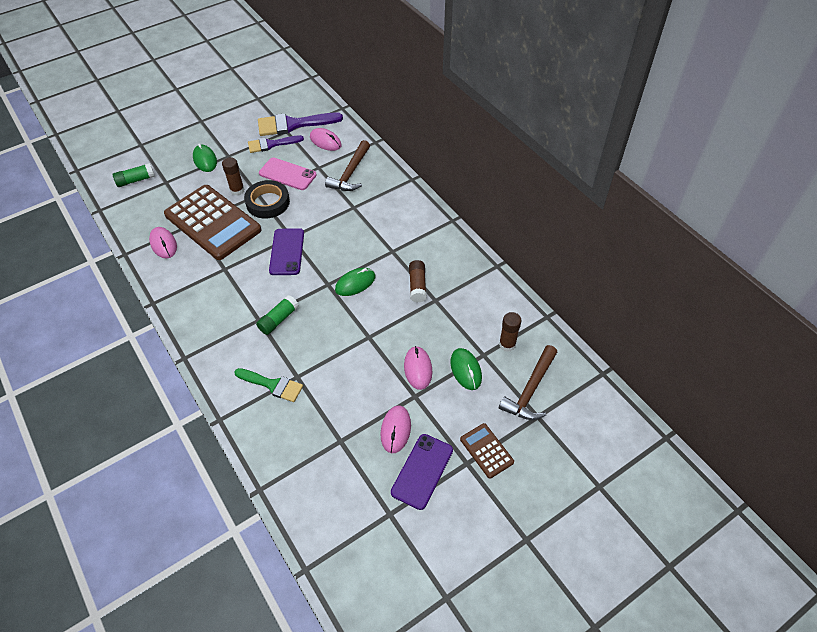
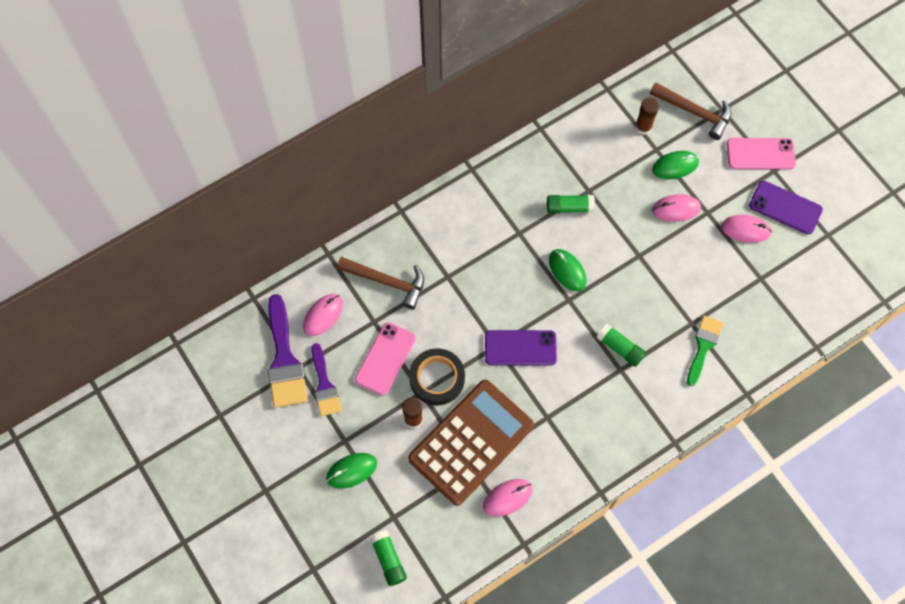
camera: 90 degrees left, 15 degrees up
brown glue stick [409,260,427,303] -> green glue stick [547,195,595,213]
brown calculator [460,423,514,479] -> pink phone [727,138,796,170]

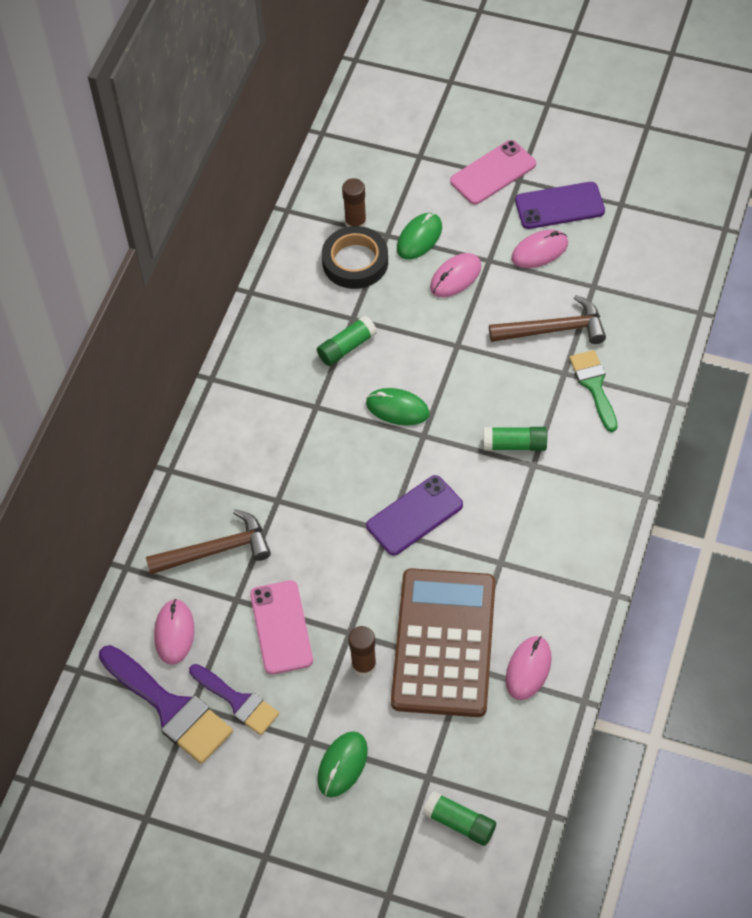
camera: 35 degrees left, 10 degrees down
black tape [409,348,465,405] -> black tape moved to [322,226,388,289]
brown hammer [650,82,731,140] -> brown hammer moved to [489,295,606,344]

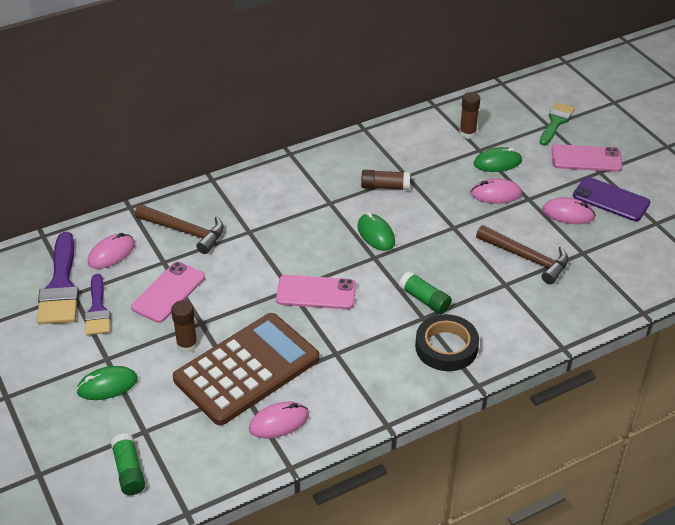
camera: 40 degrees right, 15 degrees down
green glue stick [317,315,377,366] -> brown glue stick [361,170,410,190]
black tape [322,226,388,289] -> black tape moved to [415,314,479,371]
purple phone [366,475,463,555] -> pink phone [276,275,356,309]
green brush [569,350,618,432] -> green brush moved to [540,102,575,145]

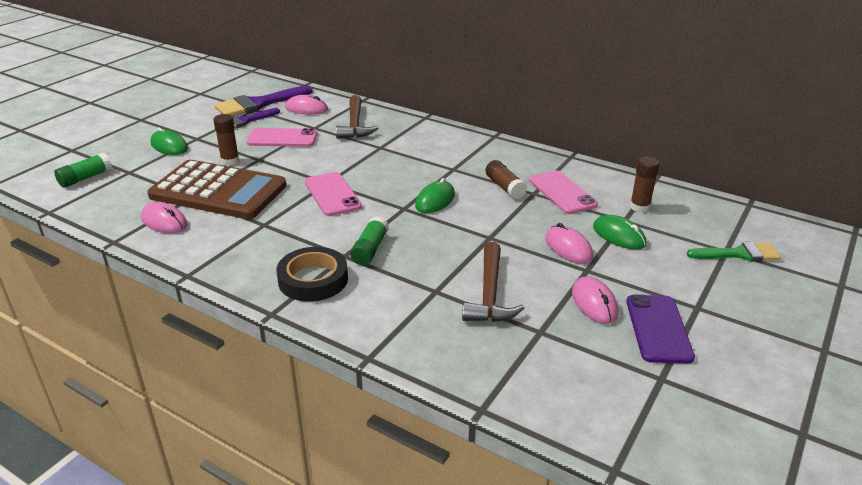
camera: 60 degrees right, 10 degrees down
pink phone [552,144,623,172] -> pink phone moved to [529,170,598,214]

